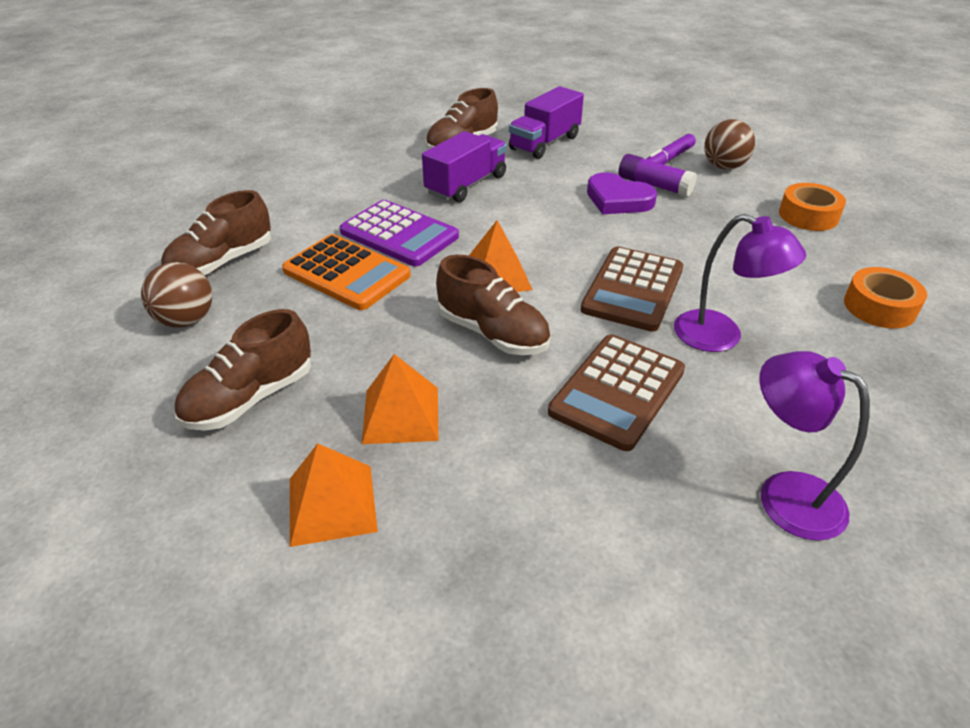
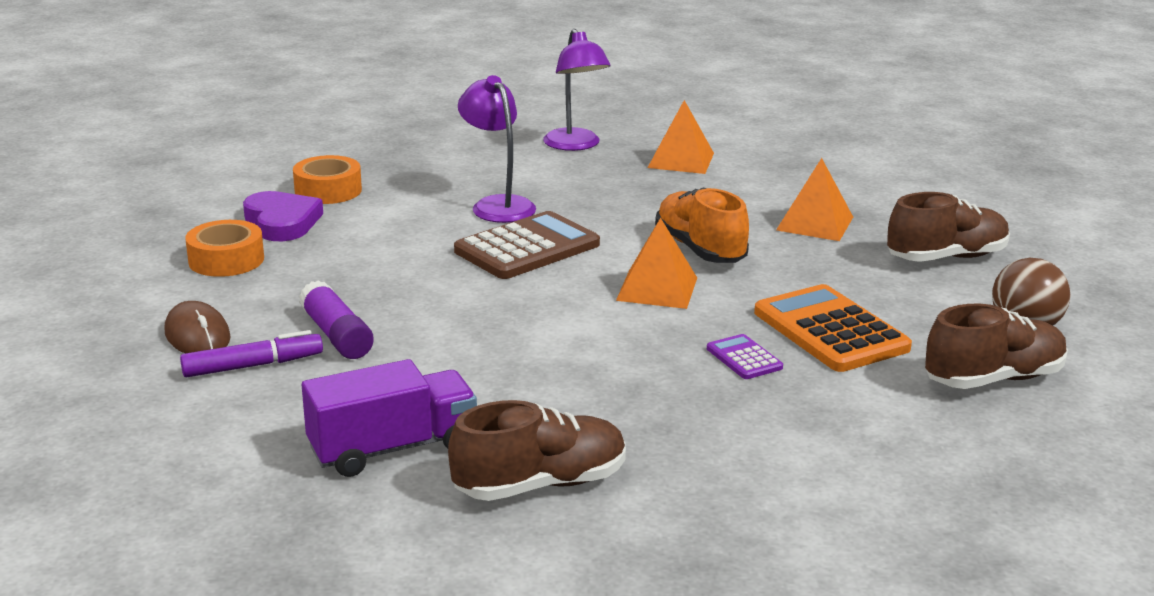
camera: 155 degrees left, 15 degrees down
orange pyramid [290,443,378,547] -> orange pyramid moved to [648,100,714,174]
purple calculator [340,200,459,266] -> purple calculator [707,334,783,379], size x0.48
purple truck [422,131,507,202] -> none
brown shoe [436,255,550,355] -> orange shoe [655,187,749,263]
brown calculator [548,334,685,451] -> none
purple heart [587,172,657,214] -> purple heart moved to [243,191,323,241]
brown ball [704,119,755,170] -> brown mouse [165,301,231,353]

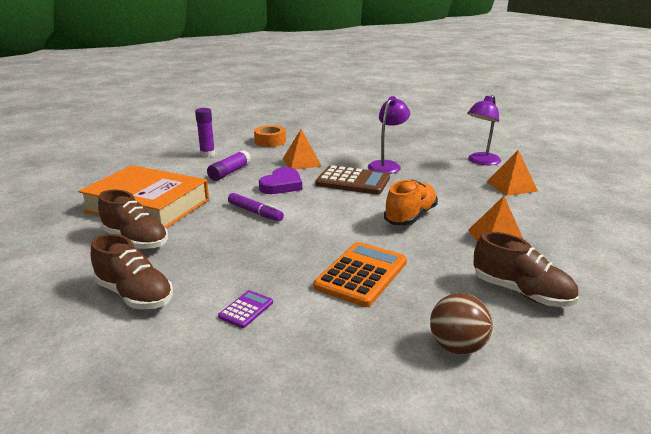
camera: 60 degrees right, 0 degrees up
brown mouse [165,301,231,353] -> purple glue stick [195,108,215,157]
purple marker [180,330,323,377] -> purple marker moved to [228,193,284,221]
purple heart [243,191,323,241] -> purple heart moved to [259,167,302,194]
orange tape [293,155,362,204] -> none
purple truck [302,359,477,477] -> orange book [78,165,209,228]
orange pyramid [616,218,697,309] -> orange pyramid moved to [283,129,322,169]
purple calculator [707,334,783,379] -> purple calculator moved to [218,290,273,328]
brown shoe [925,304,1068,389] -> brown shoe moved to [91,234,173,309]

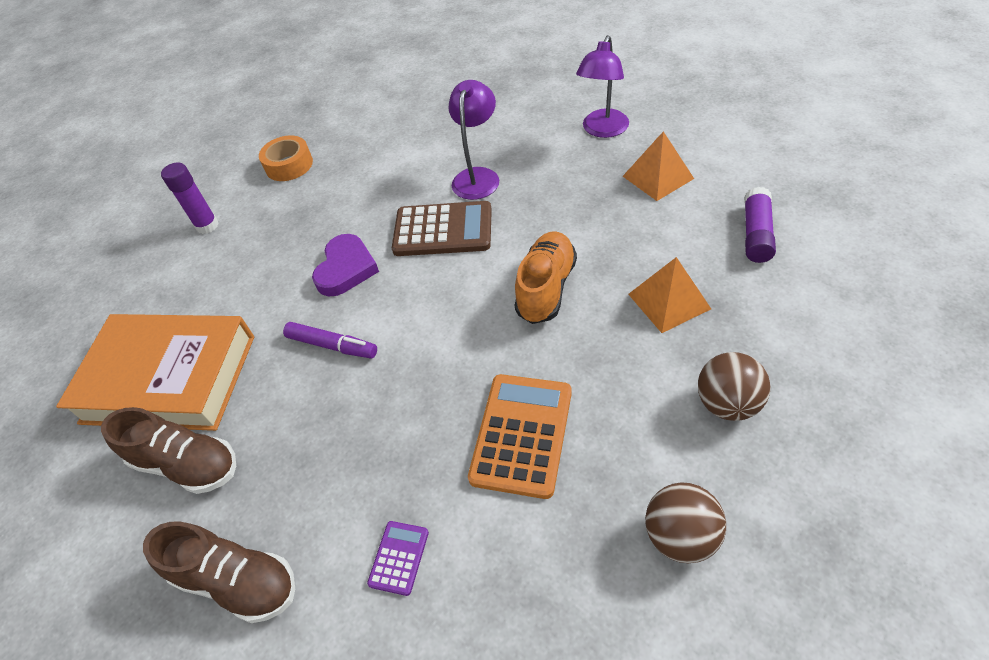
camera: 10 degrees left, 25 degrees up
purple glue stick [207,150,251,181] -> purple glue stick moved to [744,187,776,263]
orange pyramid [283,129,322,169] -> none
brown shoe [473,232,578,307] -> brown ball [698,352,771,421]

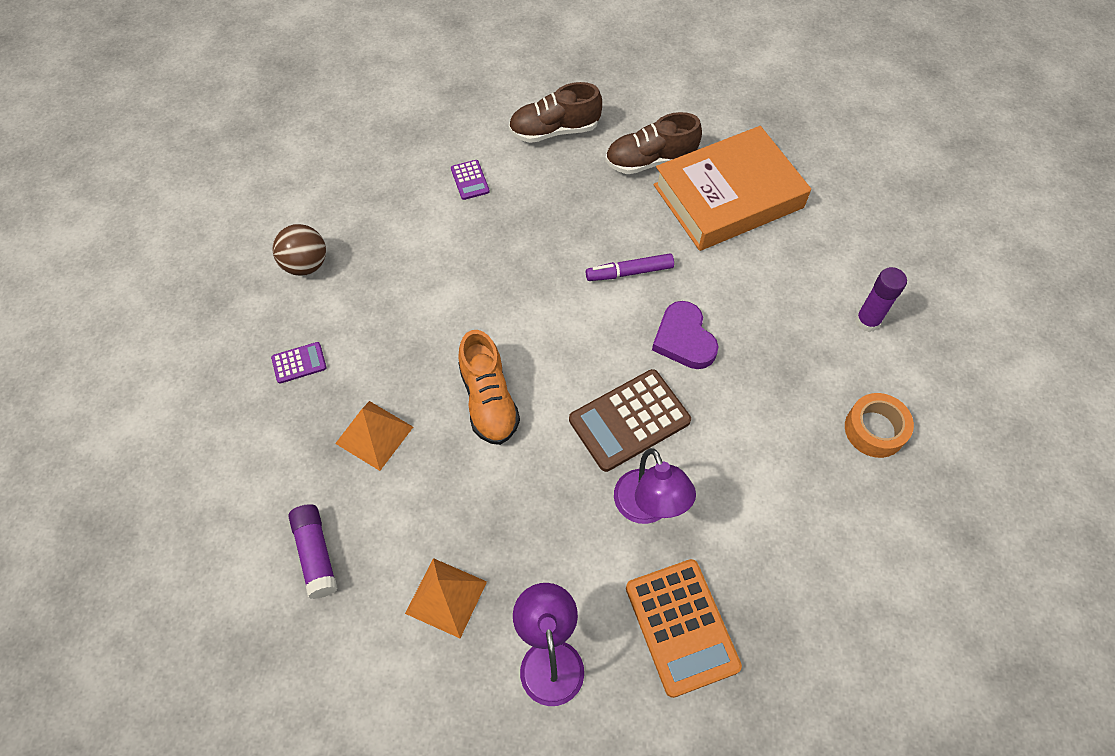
camera: 140 degrees right, 10 degrees up
orange calculator [468,374,572,499] -> orange calculator moved to [626,559,742,698]
brown ball [698,352,771,421] -> purple calculator [271,342,326,384]

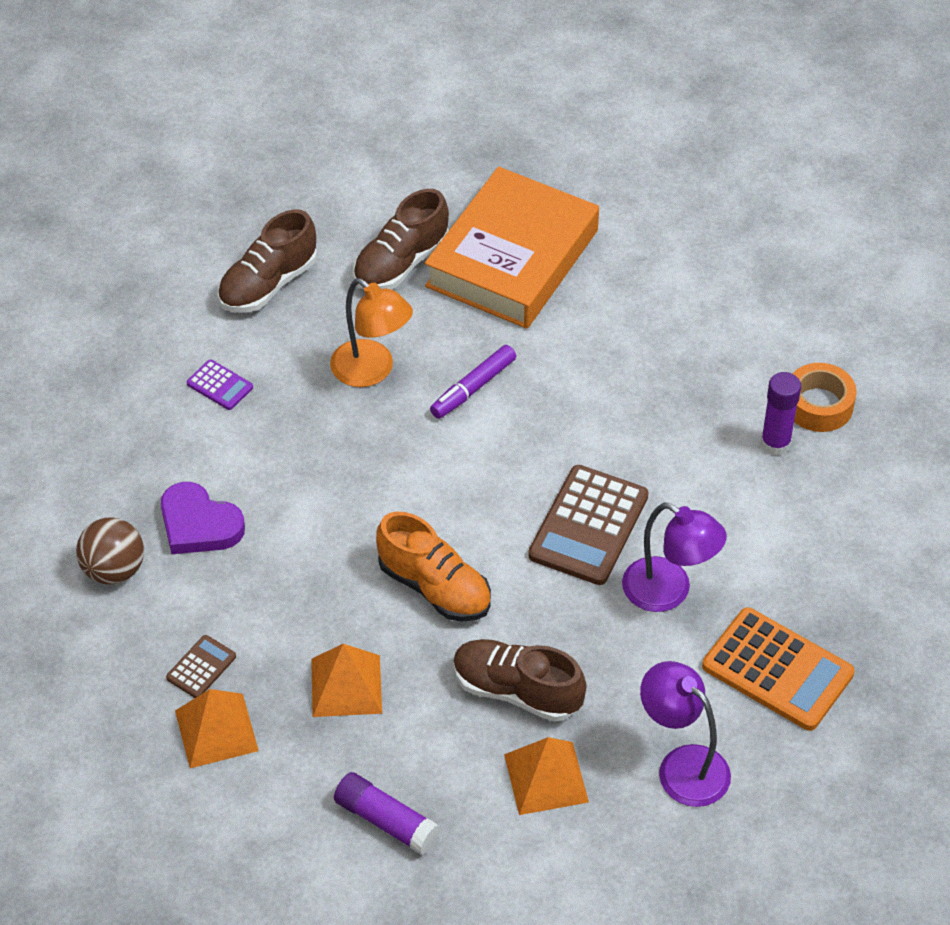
camera: 35 degrees left, 10 degrees down
purple calculator [271,342,326,384] -> brown calculator [166,635,236,698]
purple heart [652,301,719,369] -> purple heart moved to [161,482,245,554]
purple glue stick [855,267,907,332] -> purple glue stick moved to [761,372,801,456]
none -> orange pyramid [175,689,259,768]
none -> orange lamp [330,278,413,387]
none -> brown shoe [453,639,586,722]

